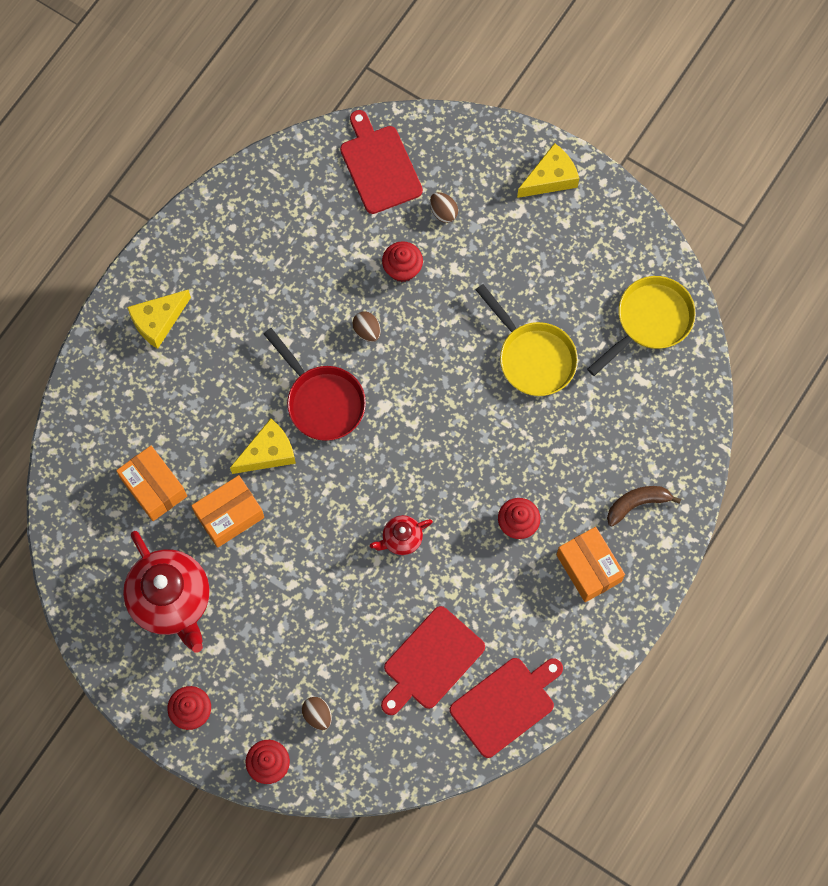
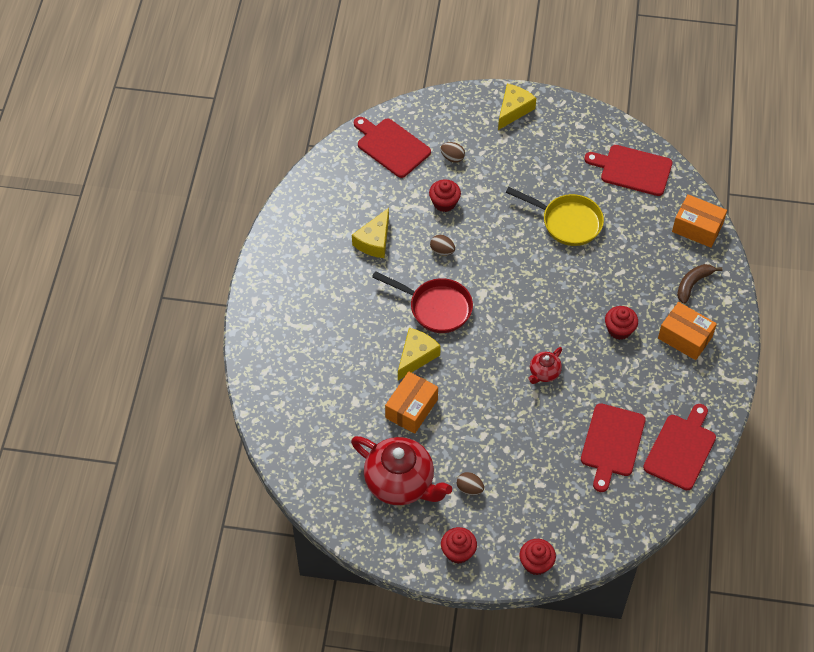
camera: 25 degrees left, 15 degrees down
orange box [116,446,187,521] -> orange box moved to [672,194,727,248]
yellow cheese [127,290,191,349] -> yellow cheese moved to [352,208,389,258]
brown egg [302,697,332,730] -> brown egg moved to [457,472,484,495]
yellow pan [587,276,696,376] -> red cutting board [584,145,672,196]

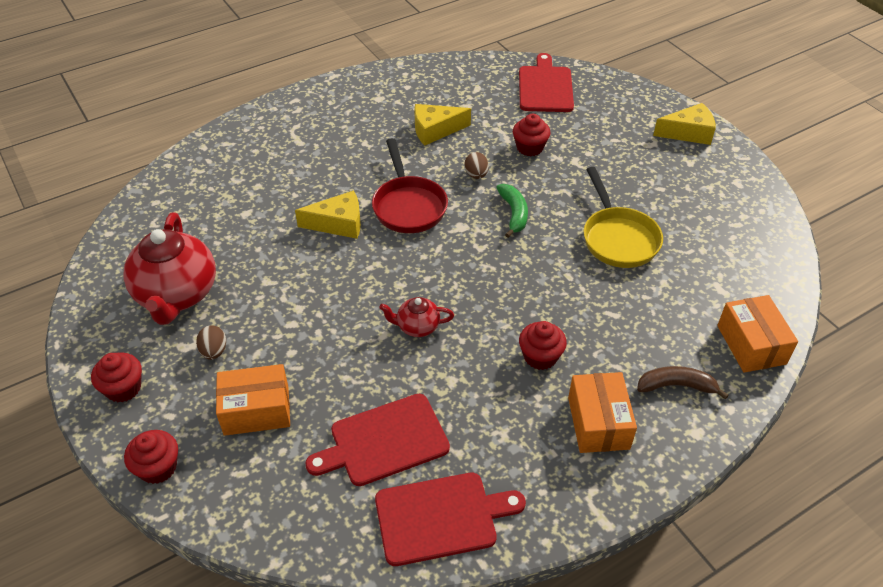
camera: 50 degrees right, 10 degrees down
orange box [385,372,438,434] -> orange box moved to [216,364,290,436]
brown egg [441,142,465,163] -> none
red cutting board [584,145,672,196] -> none
none -> green banana [496,184,528,238]

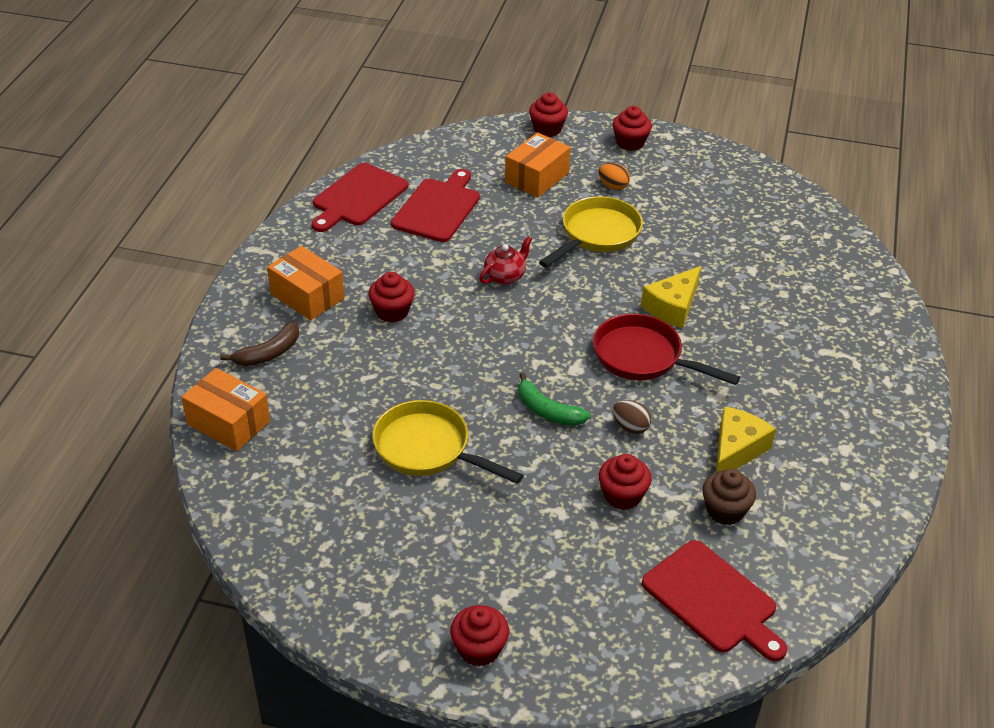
camera: 135 degrees right, 5 degrees down
red teapot [123,213,216,325] -> none
brown egg [196,325,226,360] -> orange egg [599,163,630,190]
yellow cheese [653,103,716,145] -> red cupcake [450,605,509,667]
none -> yellow pan [539,196,643,268]
none -> brown cupcake [702,469,756,525]

